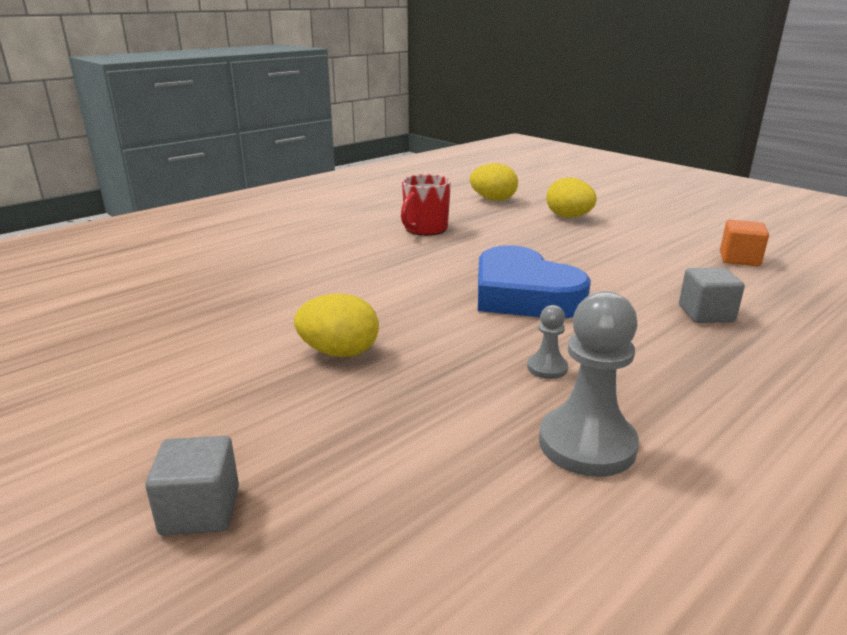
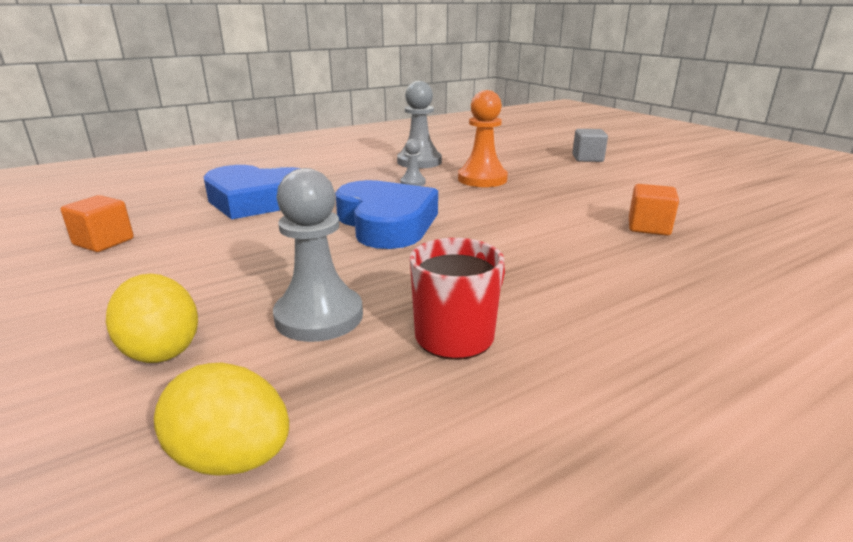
camera: 170 degrees left, 0 degrees up
yellow egg [294,294,379,357] -> none
grey cube [679,268,745,323] -> blue heart [203,165,300,219]
none -> grey pawn [273,168,363,342]
none -> orange pawn [458,90,508,187]
none -> orange cube [629,184,679,236]

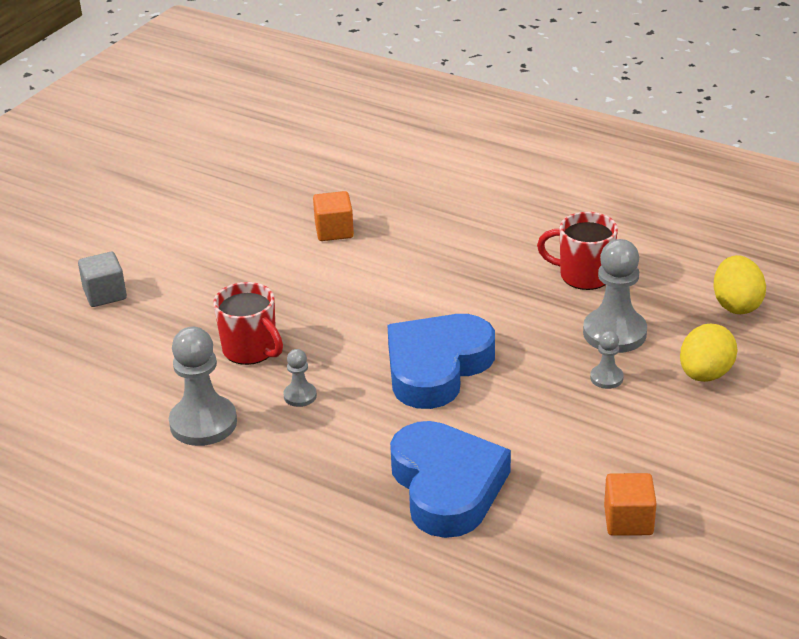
camera: 115 degrees left, 10 degrees up
orange pawn [458,90,508,187] -> red mug [213,282,283,365]
none -> grey pawn [590,331,624,389]

